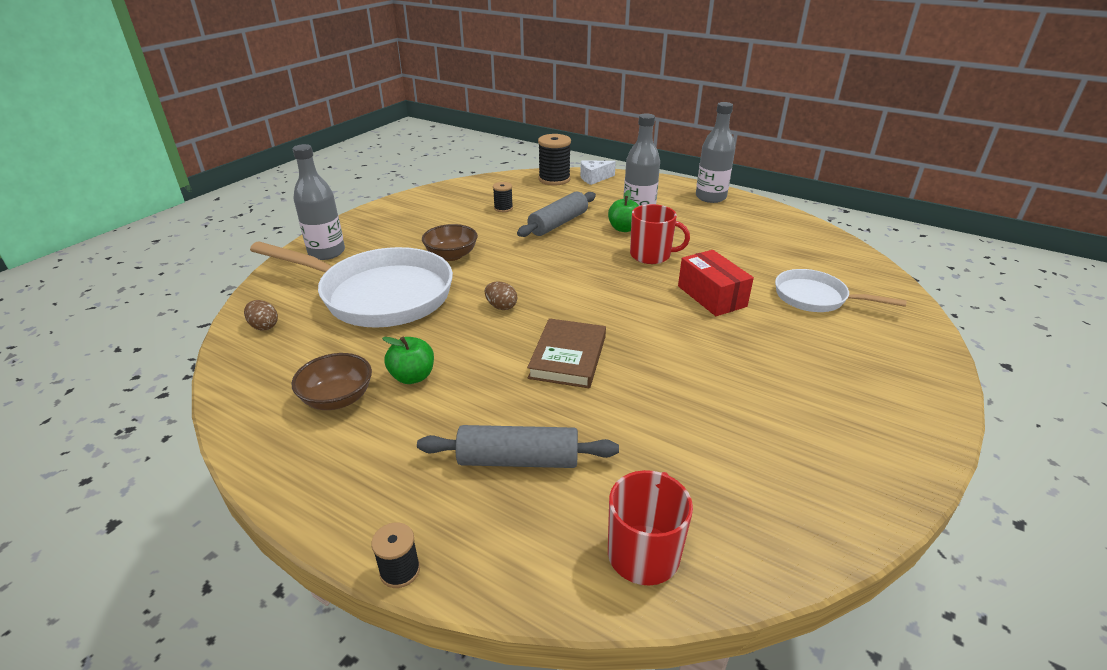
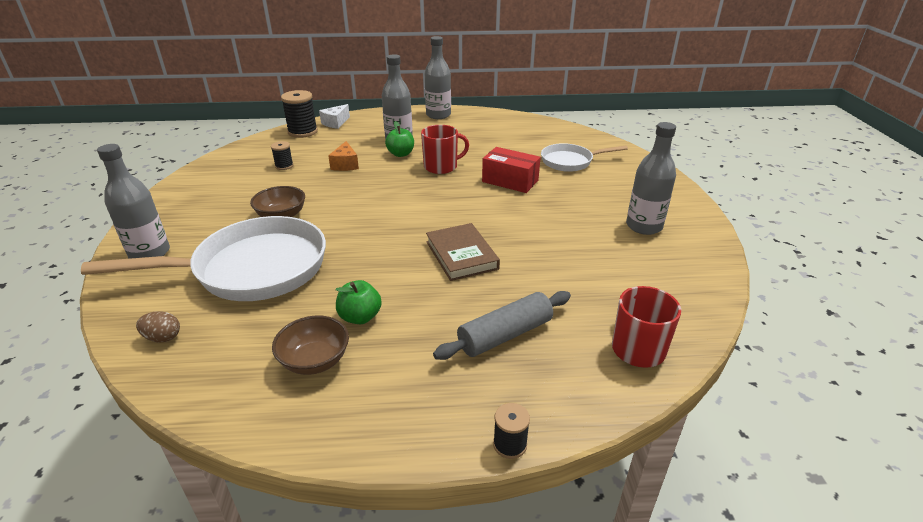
camera: 35 degrees left, 0 degrees up
brown egg [485,282,517,310] -> none
grey rolling pin [517,192,596,237] -> orange cheese [328,141,359,171]
none -> grey bottle [626,122,676,235]

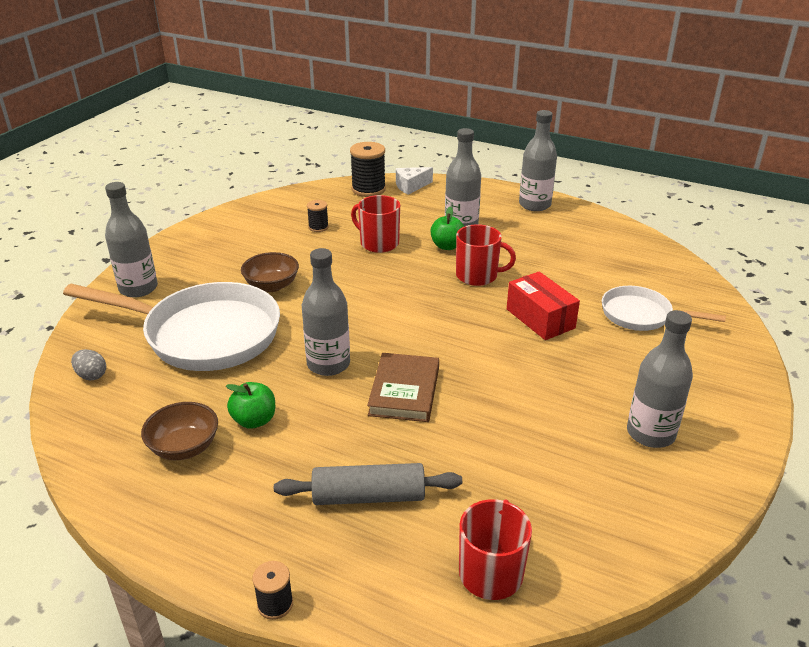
camera: 30 degrees right, 0 degrees up
brown egg [136,311,180,343] -> grey egg [71,349,106,380]
orange cheese [328,141,359,171] -> red mug [351,195,400,253]
none -> grey bottle [302,248,350,376]

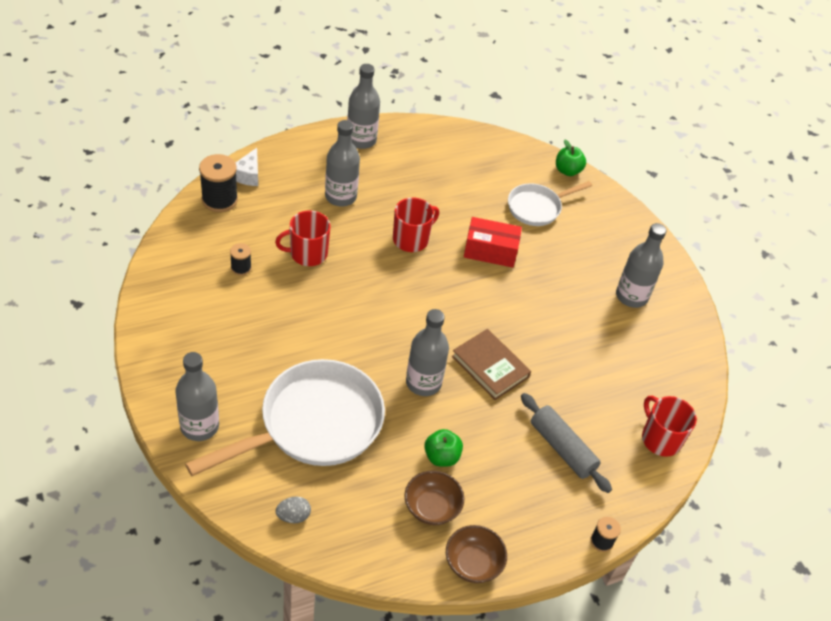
camera: 55 degrees left, 15 degrees up
brown bowl [241,252,299,292] -> brown bowl moved to [446,525,507,583]
grey rolling pin [274,463,462,505] -> grey rolling pin turned 75 degrees counterclockwise [521,393,612,493]
green apple [431,207,465,250] -> green apple moved to [556,139,586,176]

